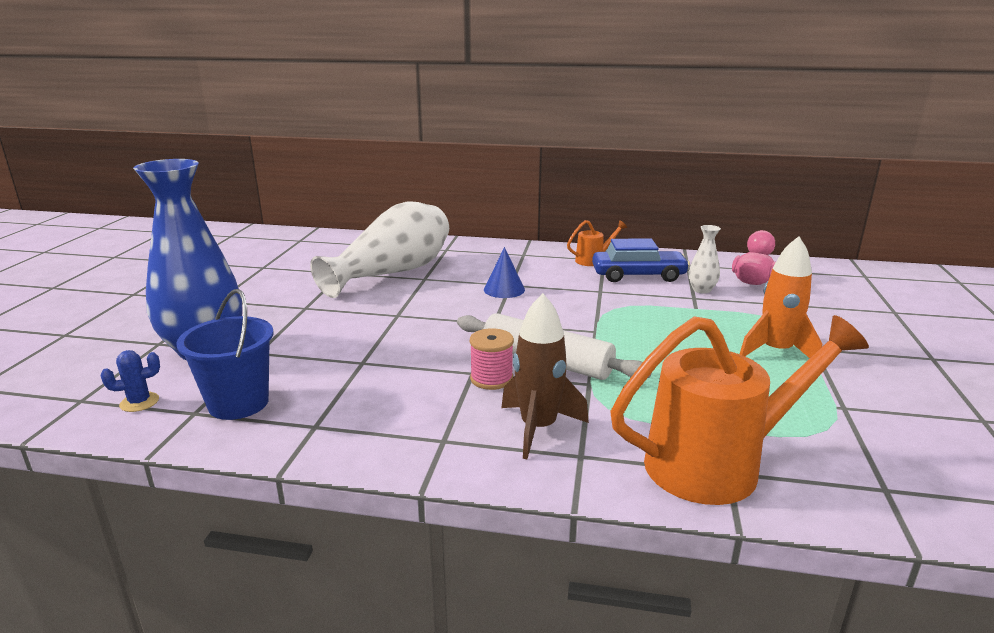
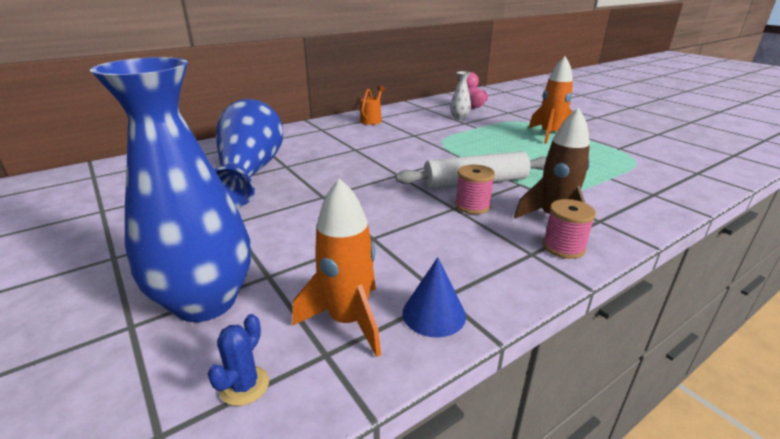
camera: 45 degrees left, 5 degrees up
blue bucket [176,289,273,420] -> orange rocket [292,178,381,357]
white vase [310,201,449,298] -> blue vase [214,99,283,207]
blue cone [484,247,525,298] -> blue cone moved to [402,257,466,338]
blue car [592,238,690,282] -> none
orange watering can [610,315,869,505] -> none
none -> pink spool [543,199,596,259]

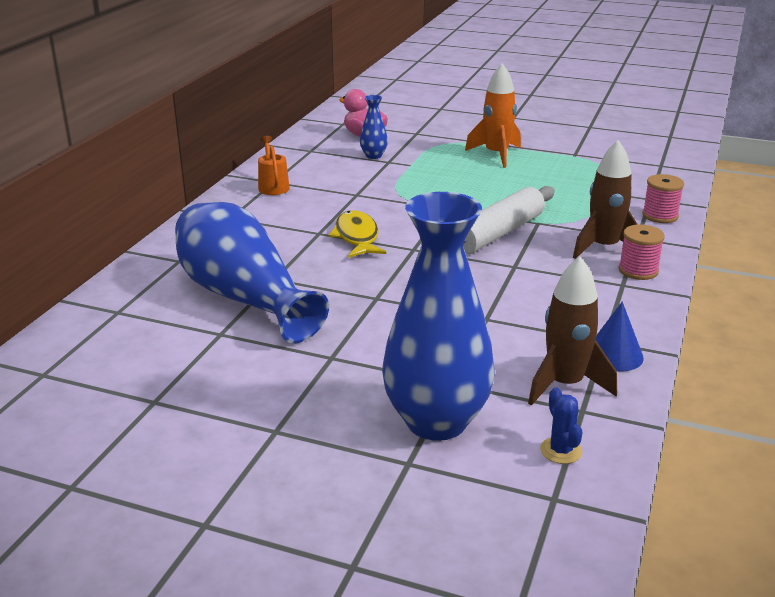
camera: 35 degrees left, 0 degrees up
orange rocket [292,178,381,357] -> brown rocket [528,257,617,406]
white vase [450,71,471,120] -> blue vase [360,95,388,159]
pink spool [455,165,495,214] -> pink spool moved to [642,174,684,223]
none -> yellow fish [329,210,386,258]

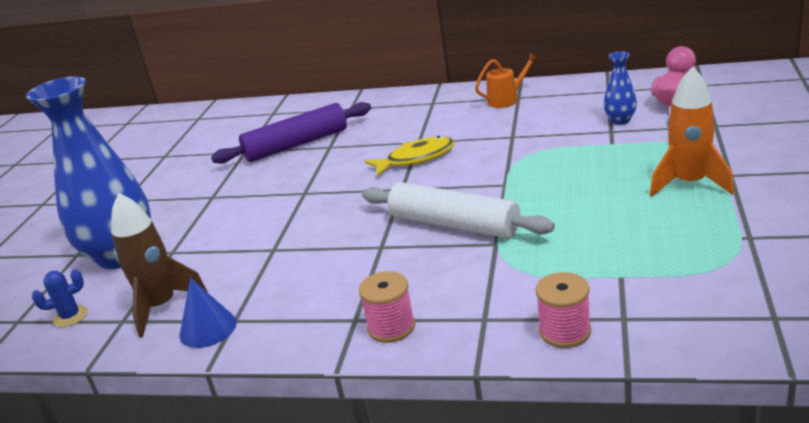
camera: 85 degrees right, 0 degrees up
blue vase [175,202,329,343] -> purple rolling pin [211,102,371,164]
brown rocket [573,140,638,259] -> none

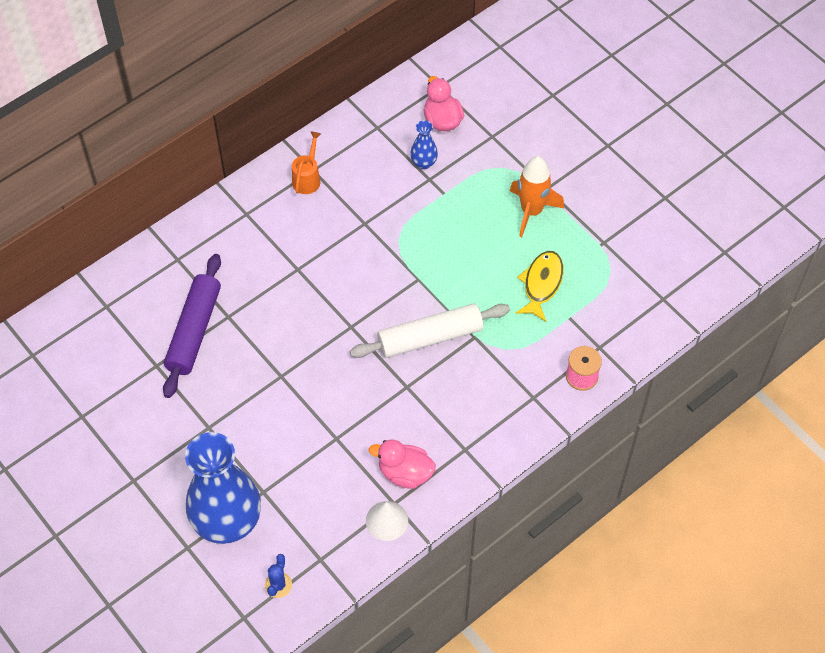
camera: 55 degrees left, 30 degrees up
brown rocket [111,193,207,337] -> none
blue cone [180,278,237,348] -> white cone [366,501,408,541]
pink spool [359,271,415,343] -> none
yellow fish [365,136,455,176] -> yellow fish moved to [515,251,564,322]
none -> pink duck [369,440,436,489]

